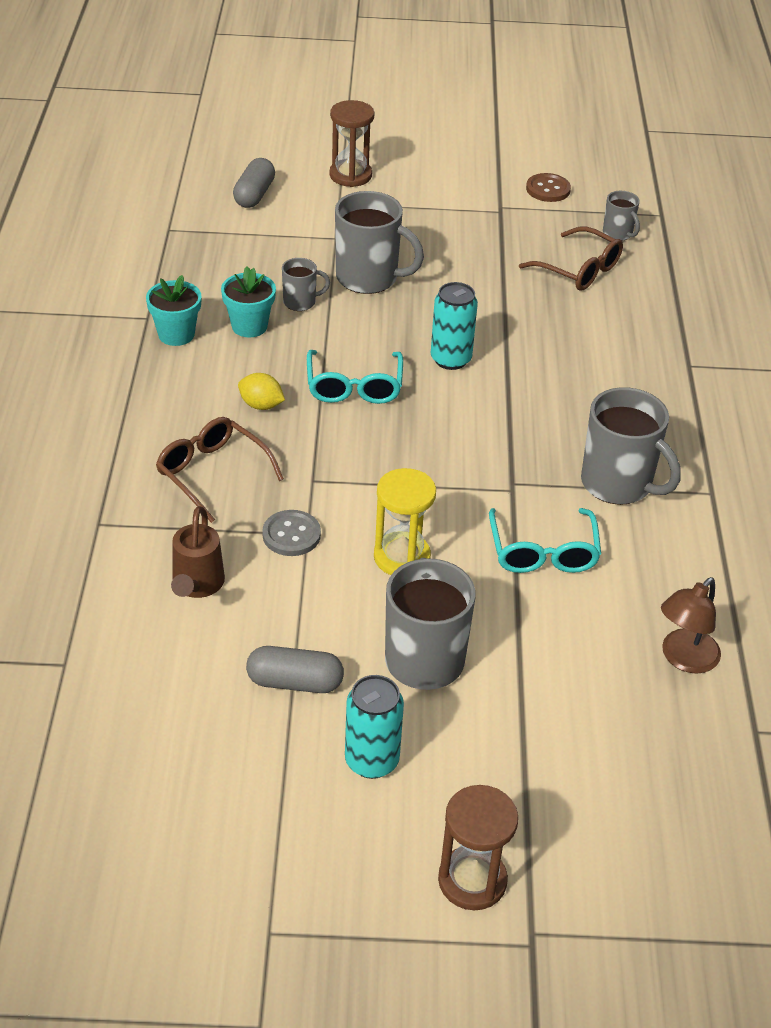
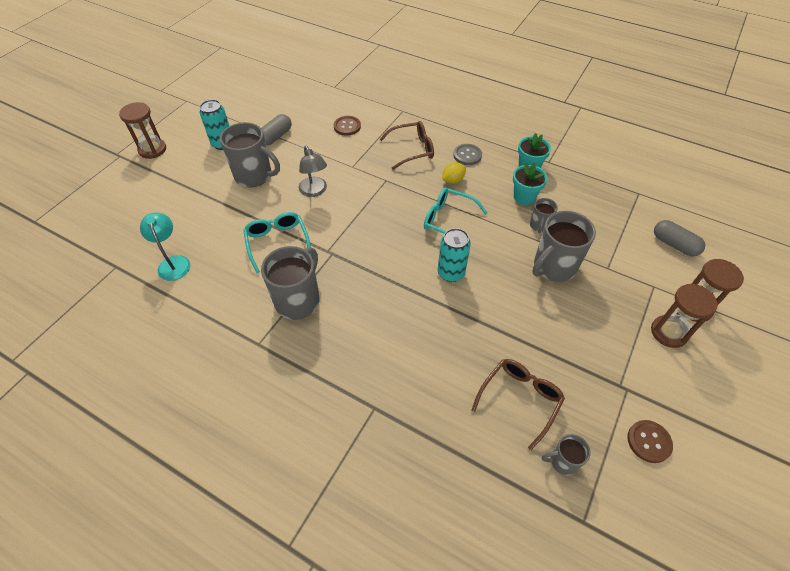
camera: 120 degrees right, 10 degrees up
brown watering can [171,506,225,598] -> brown button [334,116,361,136]
grey button [262,510,321,556] -> grey button moved to [453,144,482,165]
yellow hourglass [374,468,436,575] -> grey lamp [299,145,327,197]
turquoise glasses [489,508,601,573] -> turquoise glasses turned 45 degrees clockwise [243,212,312,273]
brown glasses [519,227,623,291] -> brown glasses turned 150 degrees clockwise [472,359,565,450]
grey mug [581,387,681,505] -> grey mug turned 135 degrees clockwise [261,246,319,320]
brown lamp [661,577,721,673] -> turquoise lamp [140,213,190,281]
none -> brown hourglass [651,284,718,348]

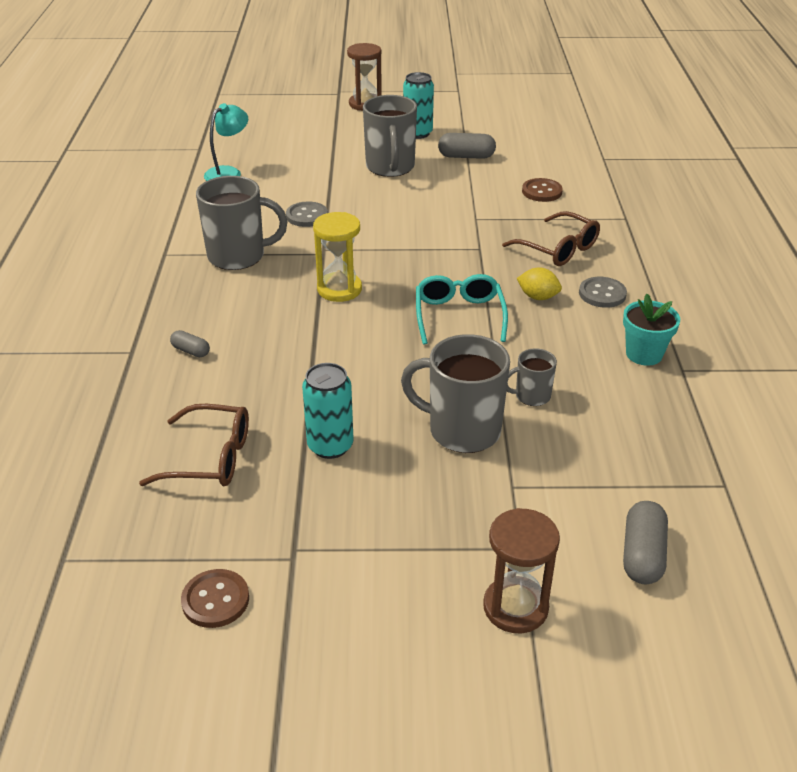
camera: 60 degrees right, 15 degrees down
turquoise glasses [243,212,312,273] -> grey button [286,201,328,227]
grey lamp [299,145,327,197] -> none
turquoise can [438,228,471,282] -> turquoise can moved to [302,363,354,459]
turquoise flower pot [513,162,548,205] -> none
grey mug [542,434,591,475] -> none
brown hourglass [651,284,718,348] -> none
none -> grey capsule [170,330,210,357]
none -> yellow hourglass [313,212,362,302]

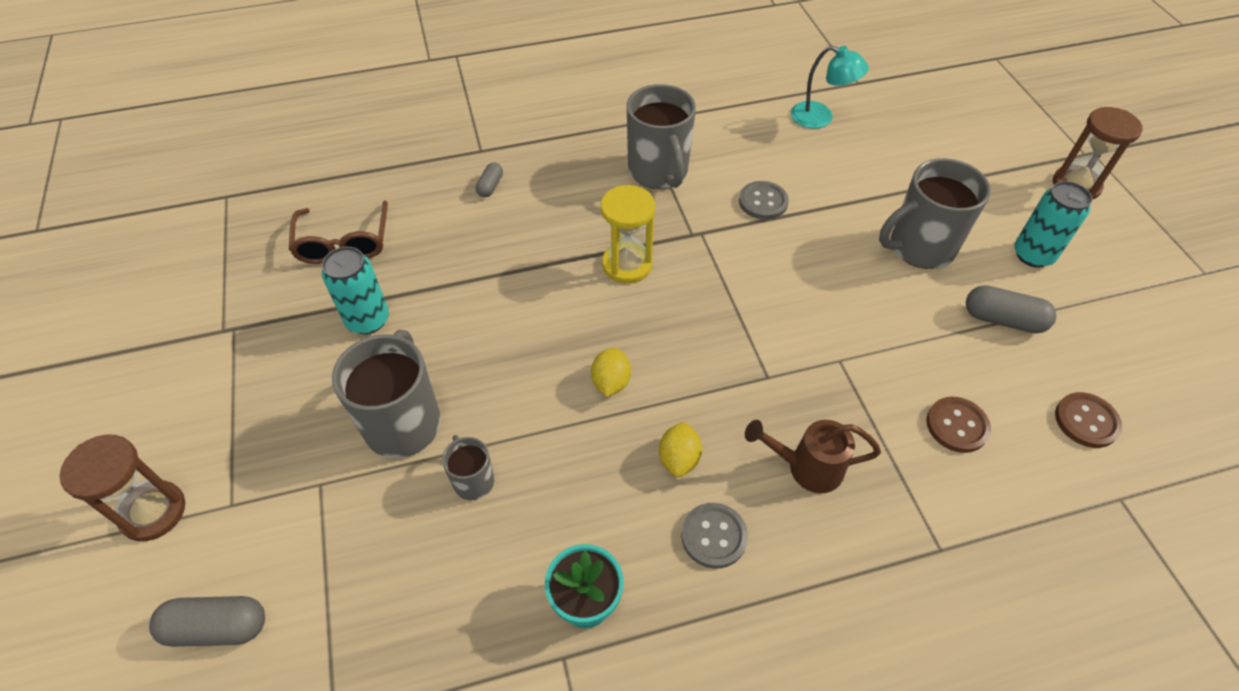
camera: 75 degrees right, 15 degrees up
brown button [181,569,249,628] -> brown button moved to [1055,392,1122,448]
turquoise glasses [416,274,508,344] -> yellow lemon [591,347,631,397]
grey capsule [438,133,496,159] -> grey capsule turned 60 degrees counterclockwise [966,285,1056,333]
brown glasses [502,211,600,266] -> brown watering can [745,420,881,493]

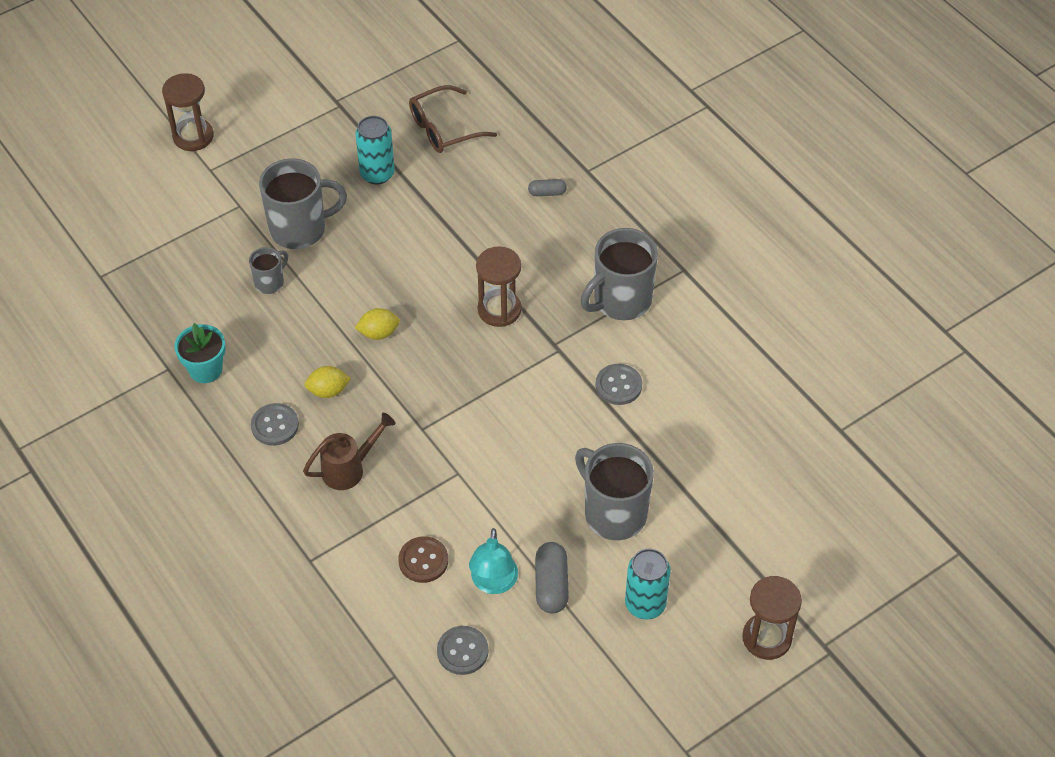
camera: 70 degrees right, 0 degrees up
grey capsule [149,596,265,647] -> none
yellow hourglass [601,185,655,283] -> brown hourglass [476,246,522,327]
brown watering can [745,420,881,493] -> brown watering can turned 75 degrees clockwise [303,413,395,490]
turquoise lamp [790,46,869,129] -> turquoise lamp moved to [469,528,518,594]
brown button [1055,392,1122,448] -> grey button [437,626,488,675]

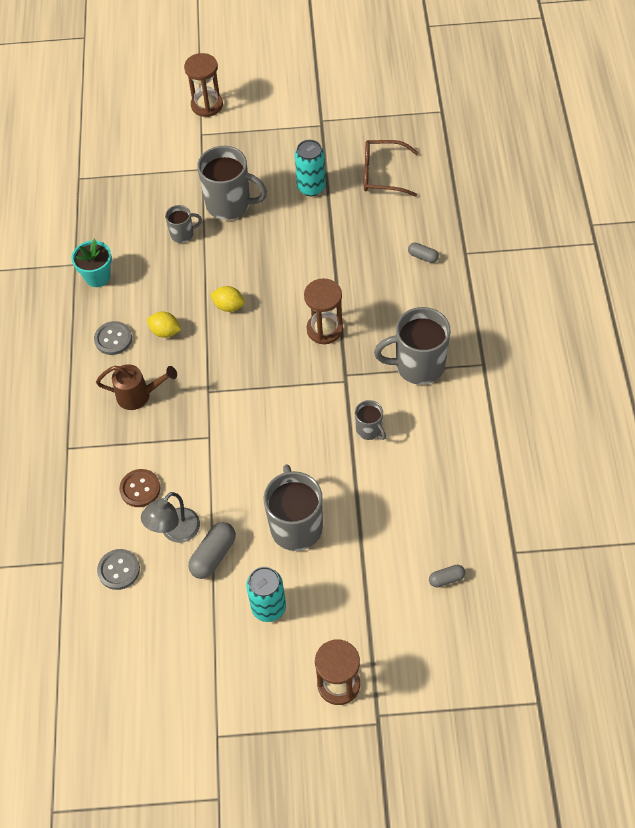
camera: 35 degrees right, 5 degrees up
turquoise lamp [469,528,518,594] -> grey lamp [141,492,200,543]
grey button [596,364,642,405] -> grey mug [355,400,386,440]
none -> grey capsule [429,565,466,587]

